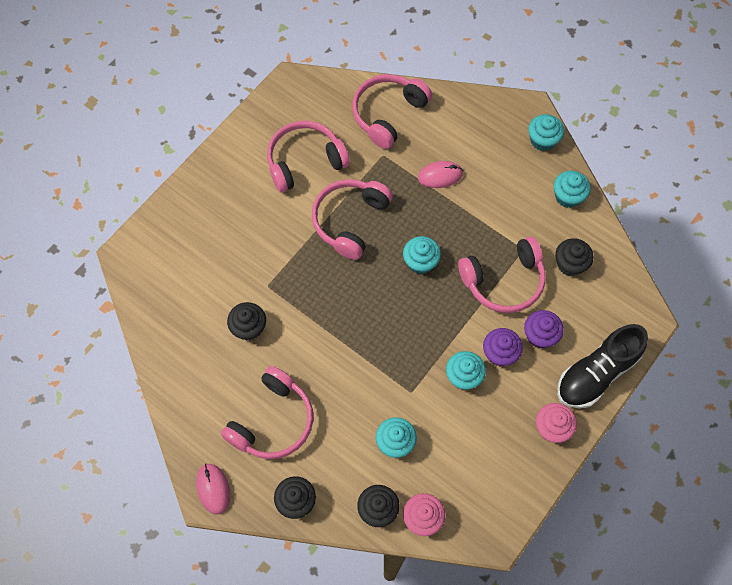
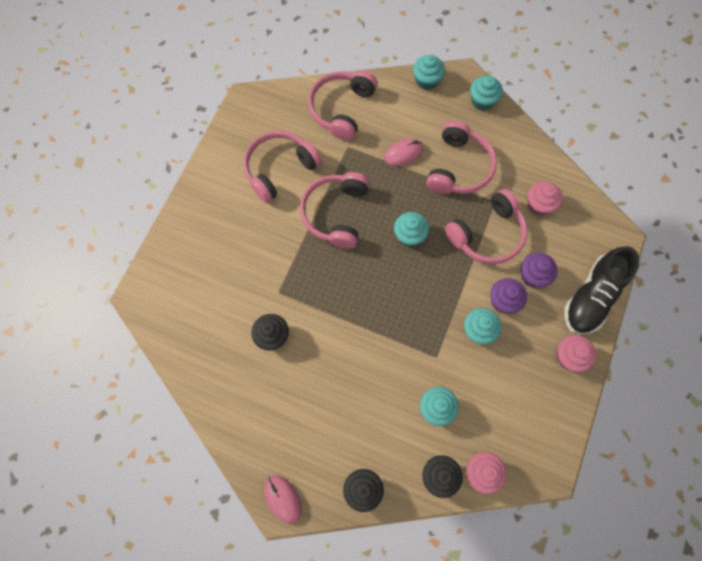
camera: 15 degrees left, 5 degrees up
pink headphones [221,366,313,459] -> pink headphones moved to [426,121,497,194]
turquoise cupcake [554,171,591,208] -> turquoise cupcake moved to [413,55,445,90]
black cupcake [555,238,594,276] -> pink cupcake [527,181,563,216]

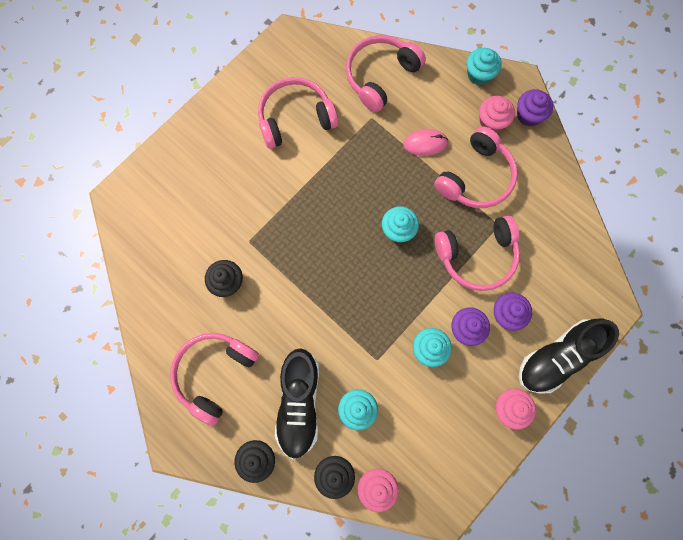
camera: 20 degrees right, 5 degrees up
pink mouse [264,476,302,523] -> none
pink headphones [300,172,369,249] -> pink headphones moved to [170,333,259,426]
turquoise cupcake [470,76,503,111] -> purple cupcake [517,89,553,126]
pink cupcake [527,181,563,216] -> pink cupcake moved to [479,96,515,132]
none -> black shoe [275,348,319,459]

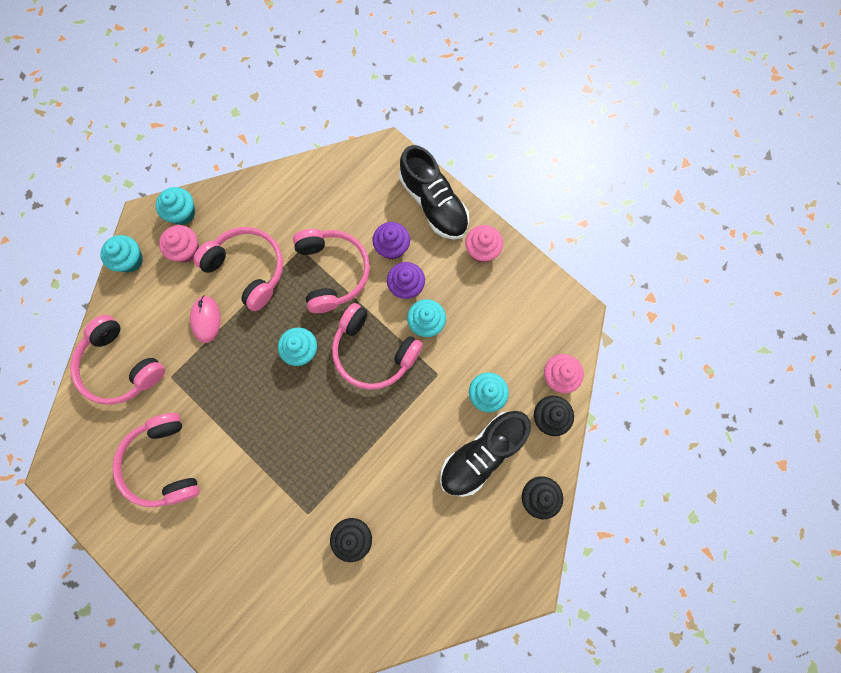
camera: 90 degrees left, 0 degrees up
pink headphones [170,333,259,426] -> pink headphones moved to [332,303,423,390]
black shoe [275,348,319,459] -> black shoe turned 135 degrees clockwise [440,411,531,497]
purple cupcake [517,89,553,126] -> turquoise cupcake [156,187,195,225]

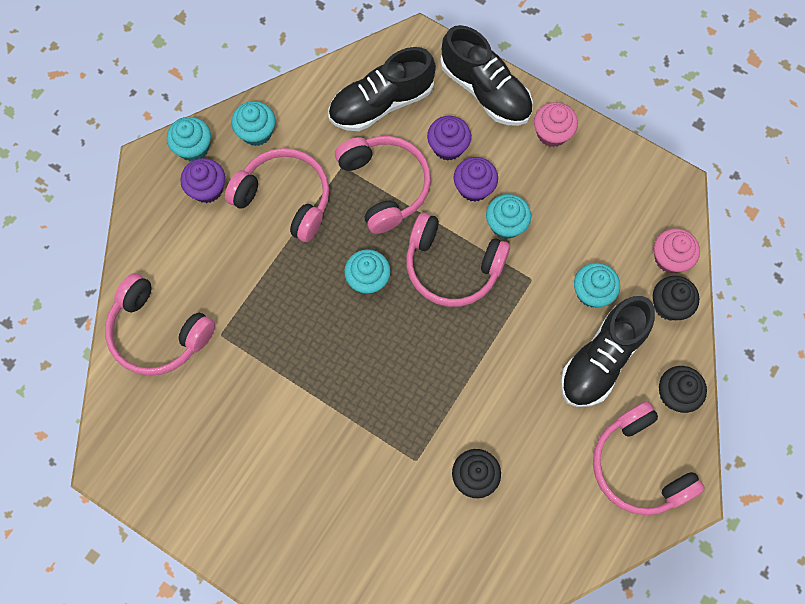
camera: 10 degrees left, 5 degrees down
turquoise cupcake [100,235,143,273] -> turquoise cupcake moved to [231,101,275,146]
pink headphones [112,413,200,507] -> pink headphones moved to [593,401,705,515]
pink cupcake [159,225,199,263] -> purple cupcake [180,158,225,203]
pink mouse [190,296,221,343] -> none
none -> black shoe [328,47,436,131]

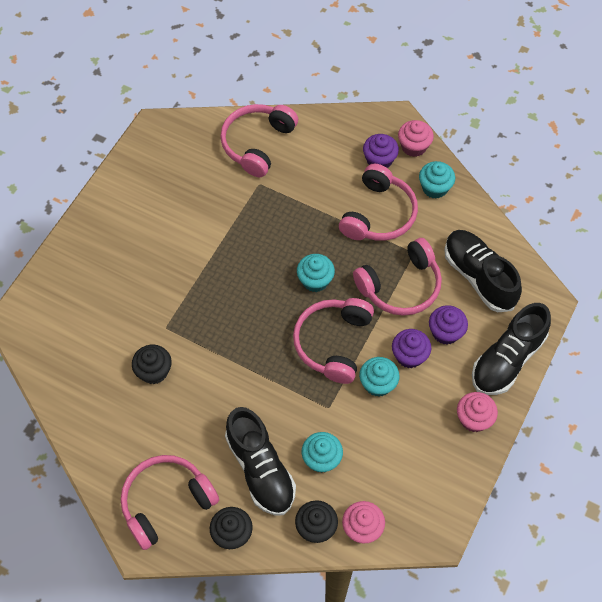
camera: 85 degrees right, 10 degrees down
turquoise cupcake [167,117,211,161] -> pink cupcake [398,120,434,157]
black shoe [561,296,655,407] -> black shoe turned 150 degrees counterclockwise [225,407,296,516]

